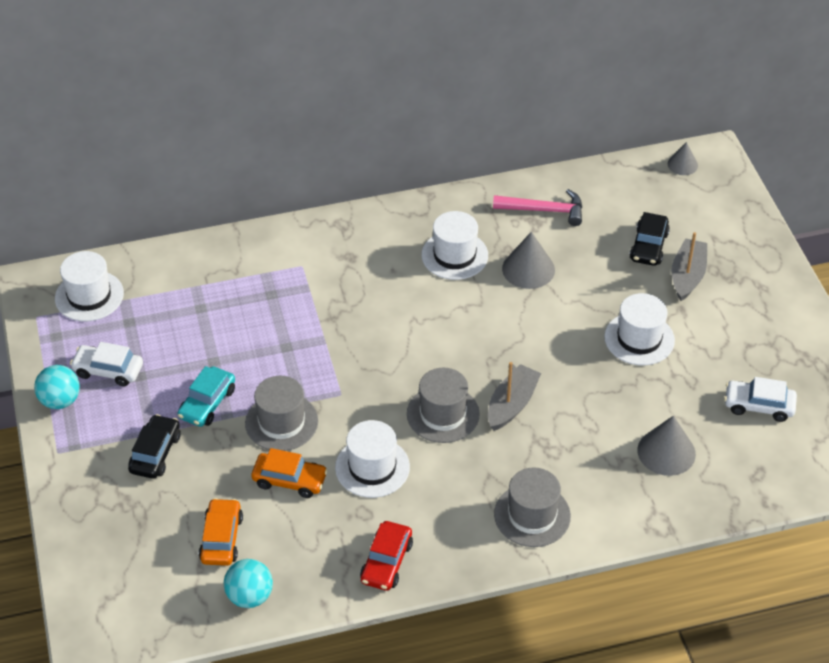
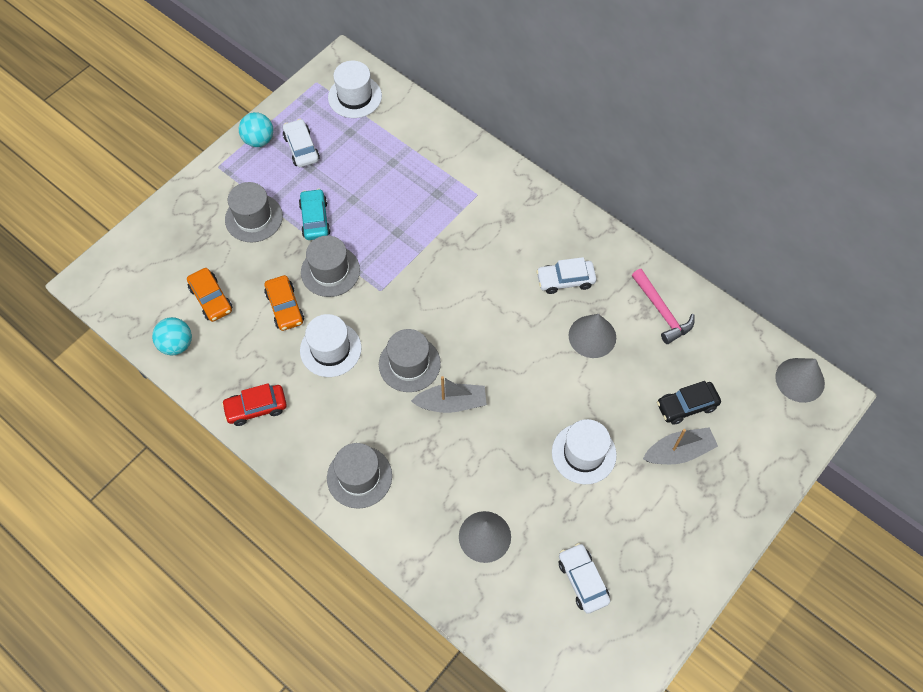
camera: 55 degrees right, 15 degrees up
black car [128,414,181,479] -> grey hat [225,182,283,242]
turquoise car [178,366,235,427] -> turquoise car turned 90 degrees clockwise [299,189,331,240]
orange car [199,498,243,566] -> orange car turned 90 degrees clockwise [187,268,233,322]
white hat [421,211,488,280] -> white car [536,257,597,294]
grey cone [668,142,698,175] -> grey cone [775,358,825,403], size x1.64

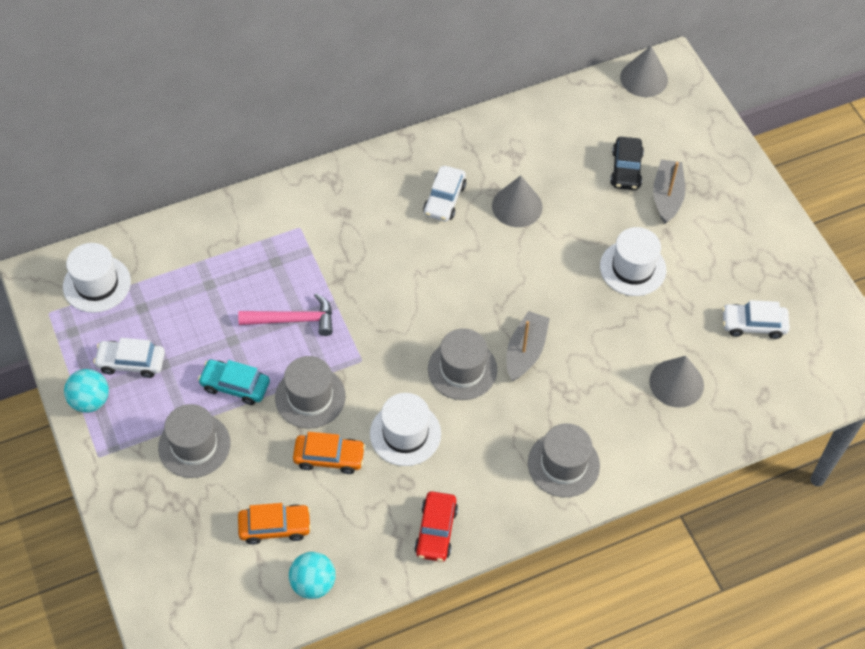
camera: 65 degrees left, 5 degrees down
pink hammer [632,269,695,344] -> pink hammer moved to [238,293,333,336]

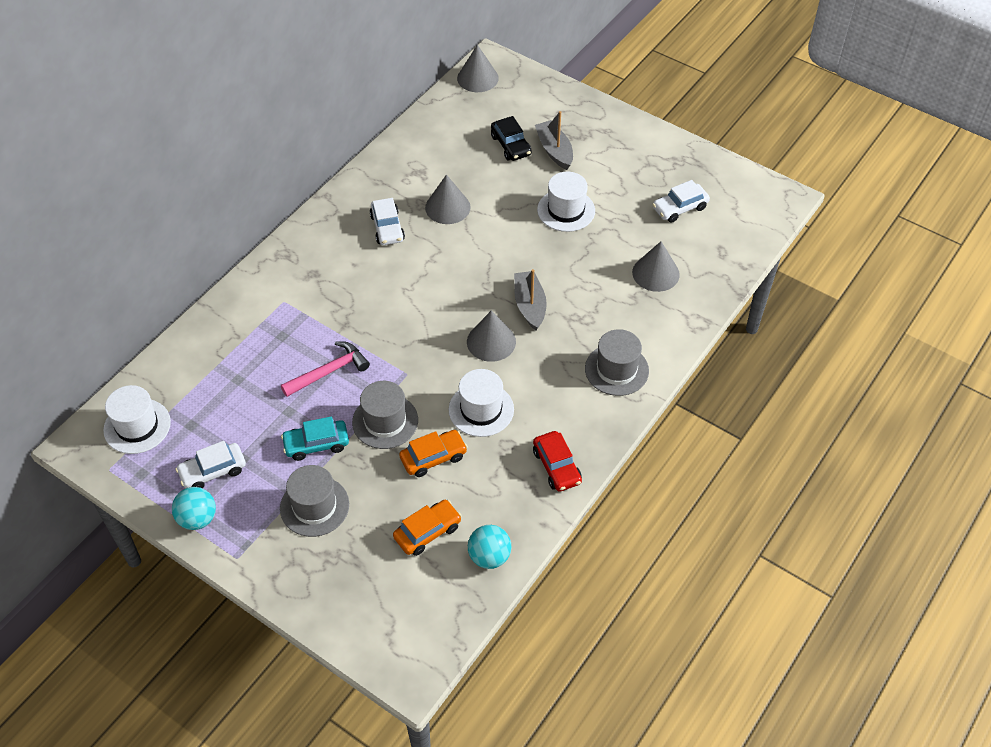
camera: 30 degrees left, 5 degrees down
grey hat [428,328,497,400] -> grey cone [467,310,516,362]

